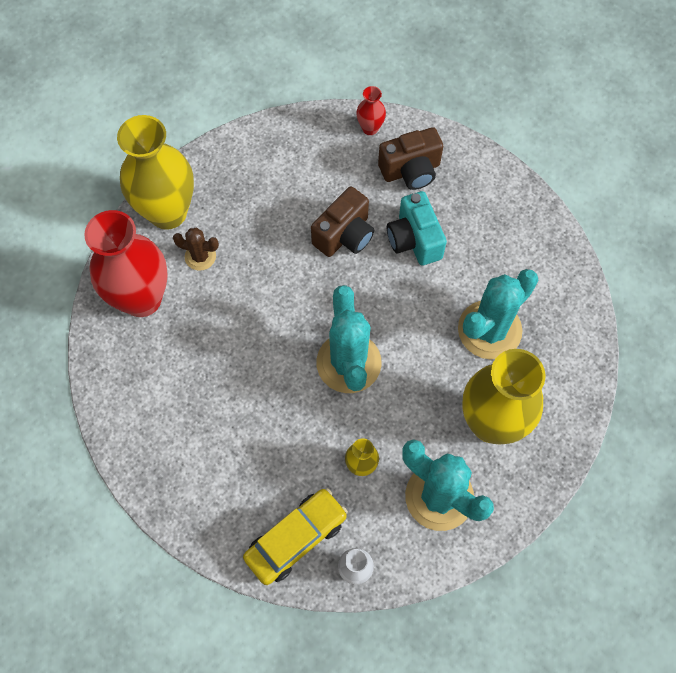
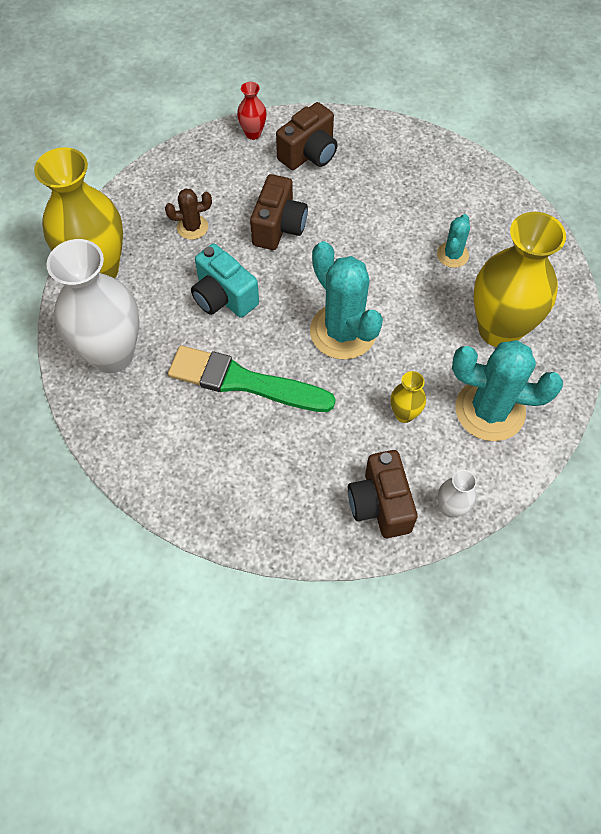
camera: 25 degrees left, 5 degrees down
red vase [84,210,168,317] -> white vase [47,239,140,373]
brown cactus [173,228,219,271] -> brown cactus moved to [165,188,212,240]
yellow car [243,488,348,585] -> brown camera [348,450,417,538]
turquoise camera [387,191,447,265] -> turquoise camera moved to [191,244,259,318]
turquoise cactus [458,269,538,359] -> turquoise cactus [437,214,470,268], size x0.51
none -> green brush [168,345,336,412]

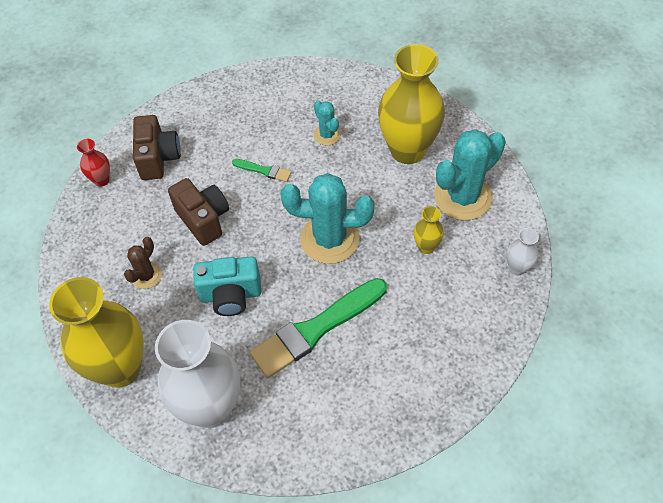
camera: 50 degrees left, 5 degrees down
brown camera [348,450,417,538] -> none
none -> green brush [232,159,292,182]

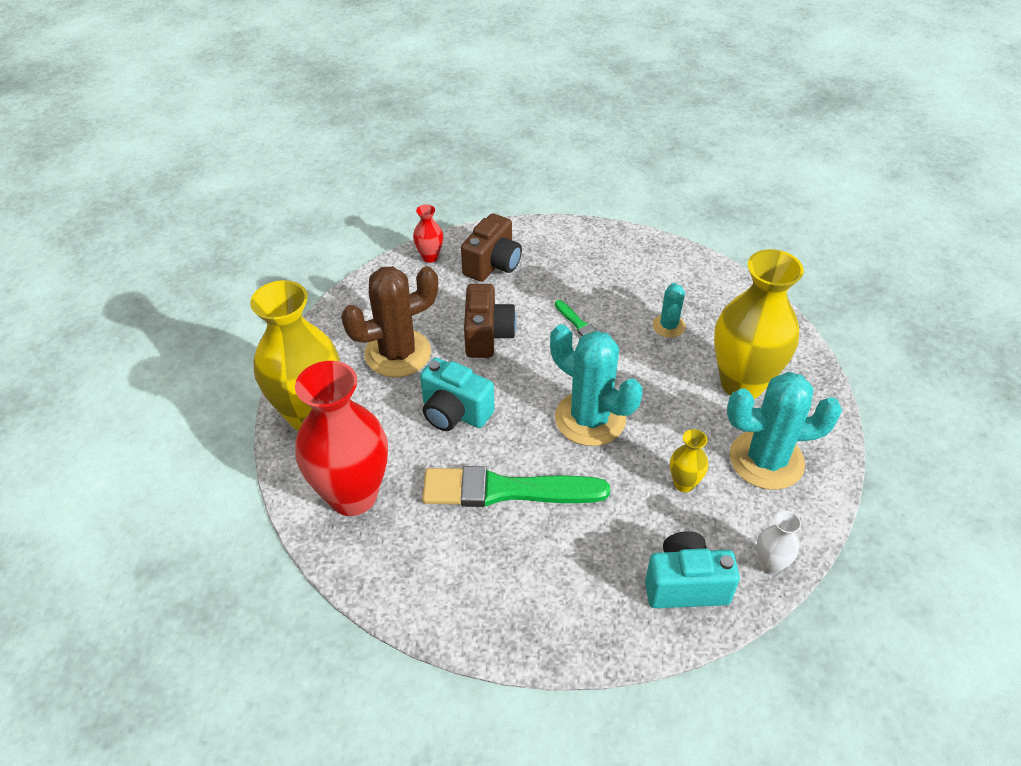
camera: 35 degrees right, 10 degrees down
brown cactus [124,237,162,289] -> brown cactus [341,266,438,377], size x1.97
white vase [155,320,240,428] -> red vase [295,361,388,516]
none -> turquoise camera [645,531,740,608]

